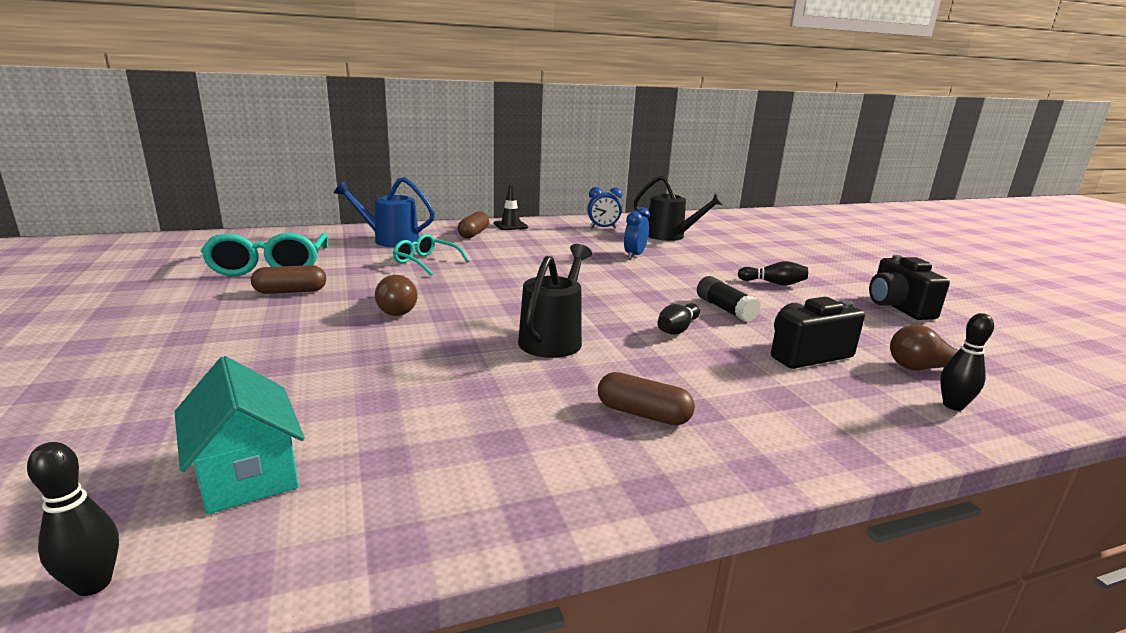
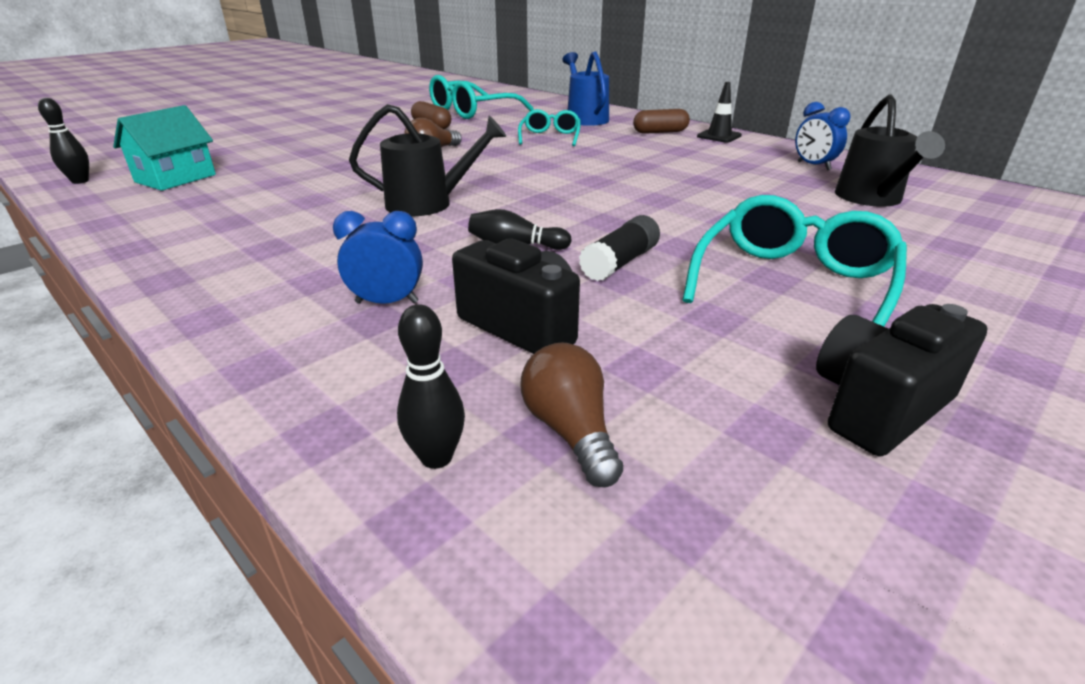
camera: 65 degrees right, 10 degrees up
brown capsule [598,372,695,425] -> none
blue clock [624,207,650,259] -> blue clock moved to [333,211,423,304]
black bowling pin [738,261,808,285] -> turquoise glasses [682,195,907,326]

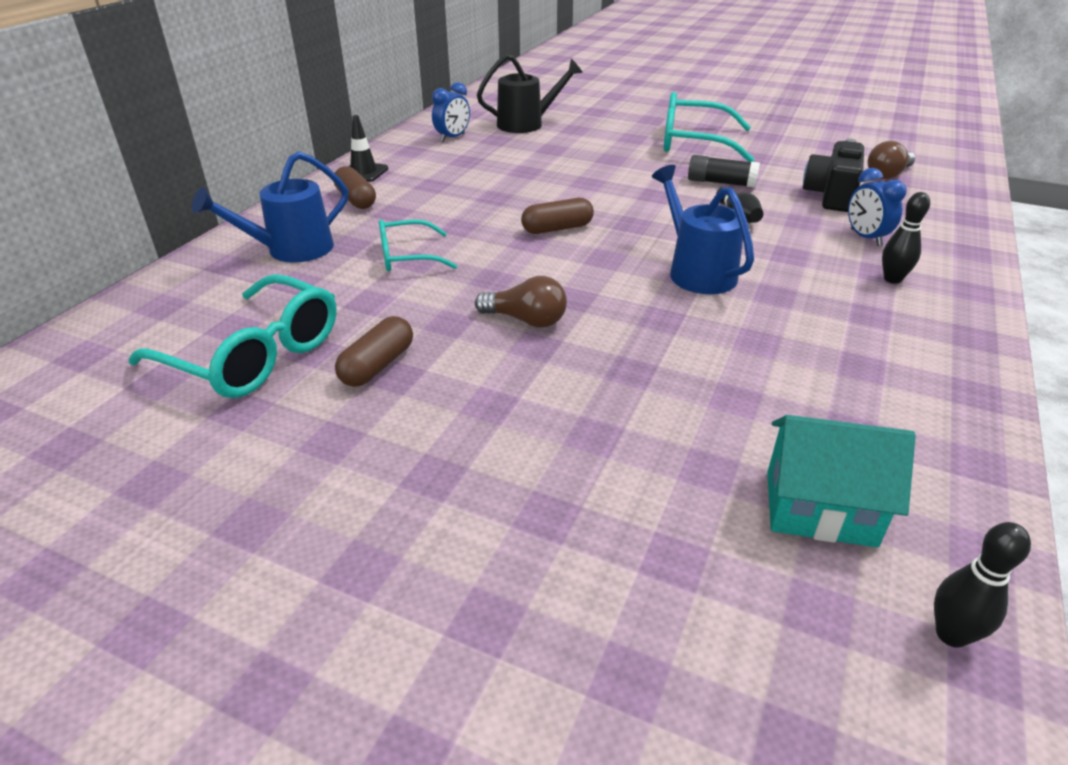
camera: 110 degrees left, 5 degrees up
black watering can [349,104,506,216] -> blue watering can [652,165,754,294]
black bowling pin [397,304,465,469] -> black bowling pin moved to [882,192,930,284]
black camera [816,304,987,456] -> none
none -> brown capsule [521,198,594,234]

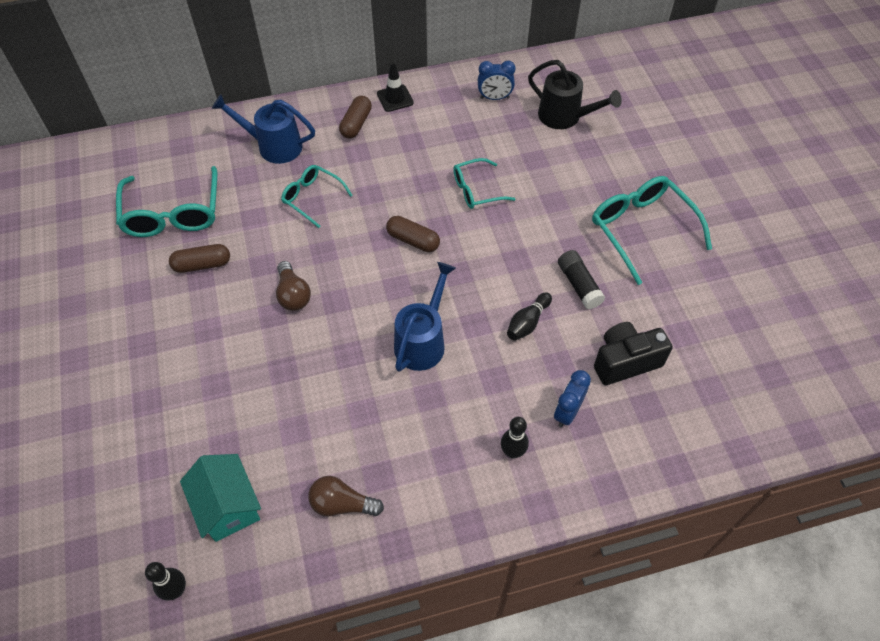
camera: 50 degrees right, 20 degrees up
brown light bulb [867,141,915,179] -> brown light bulb moved to [308,476,384,516]
none -> turquoise glasses [453,158,515,209]

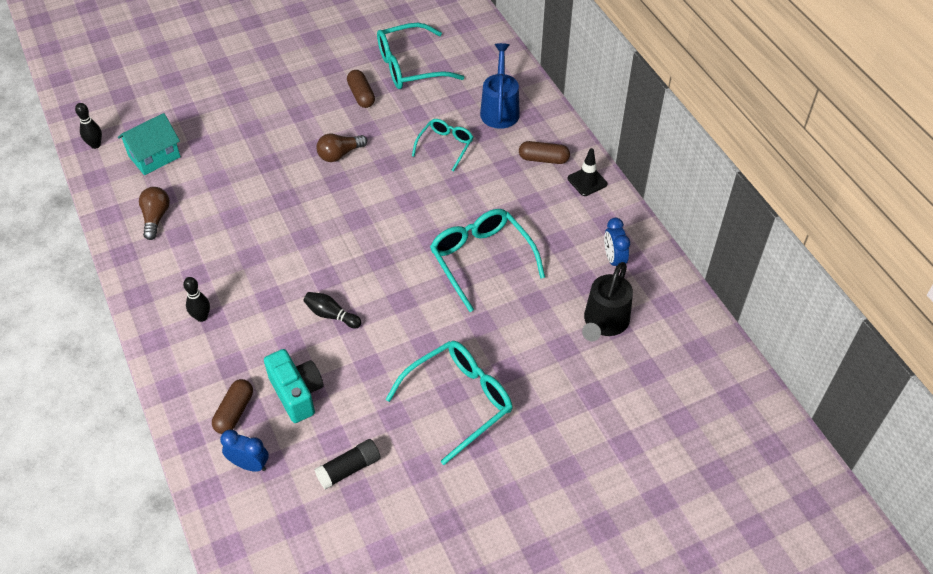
camera: 80 degrees right, 5 degrees down
brown capsule [386,216,440,252] -> brown capsule moved to [212,379,253,434]
blue watering can [394,262,456,371] -> none
turquoise glasses [453,158,515,209] -> turquoise glasses [430,209,545,312], size x1.68
blue clock [554,370,591,427] -> blue clock moved to [220,430,269,472]
black glue stick [558,250,605,309] -> black glue stick moved to [315,439,381,490]
black camera [594,322,673,385] -> turquoise camera [264,349,324,423]

